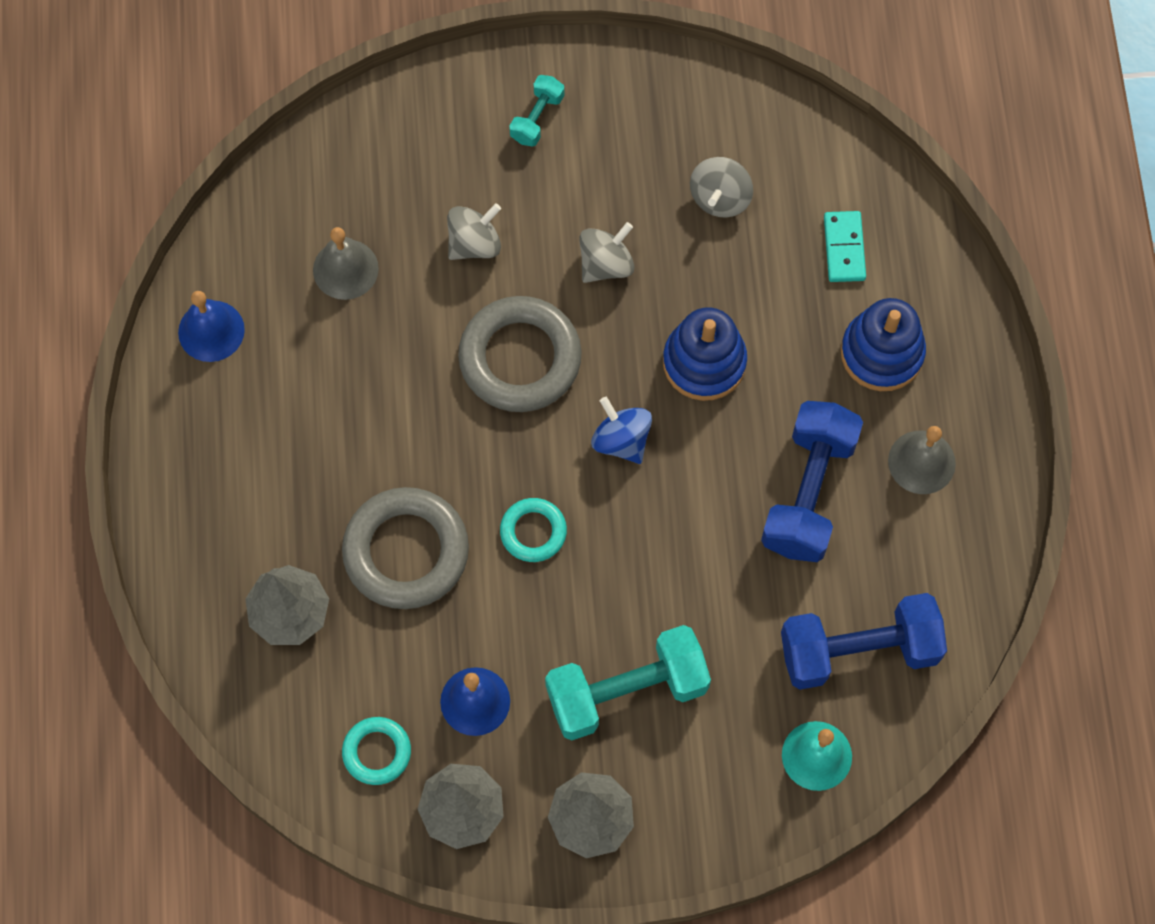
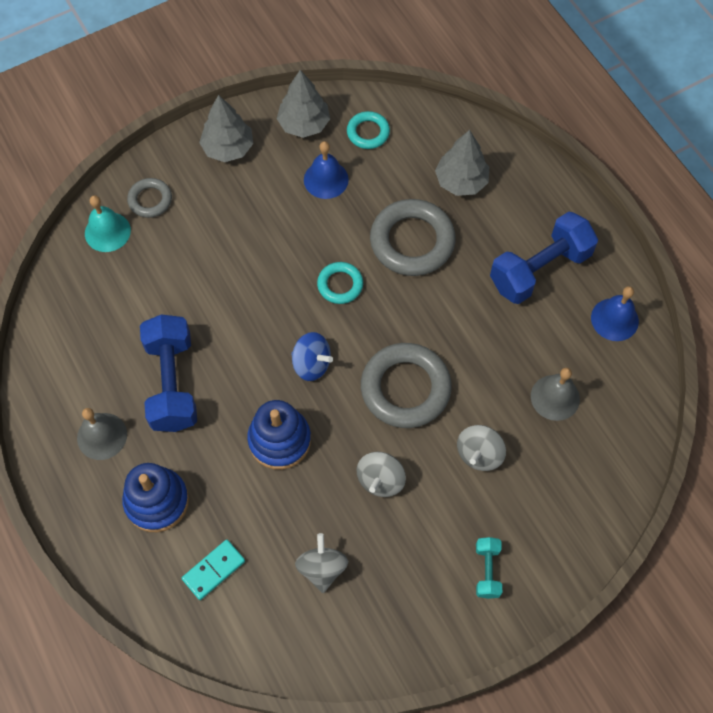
camera: 155 degrees right, 5 degrees down
turquoise dumbbell [545,625,711,740] -> none
blue dumbbell [781,593,947,690] -> blue dumbbell moved to [490,211,598,304]
turquoise domino [824,211,866,282] -> turquoise domino turned 75 degrees clockwise [182,540,245,600]
none -> grey ring [127,178,172,218]

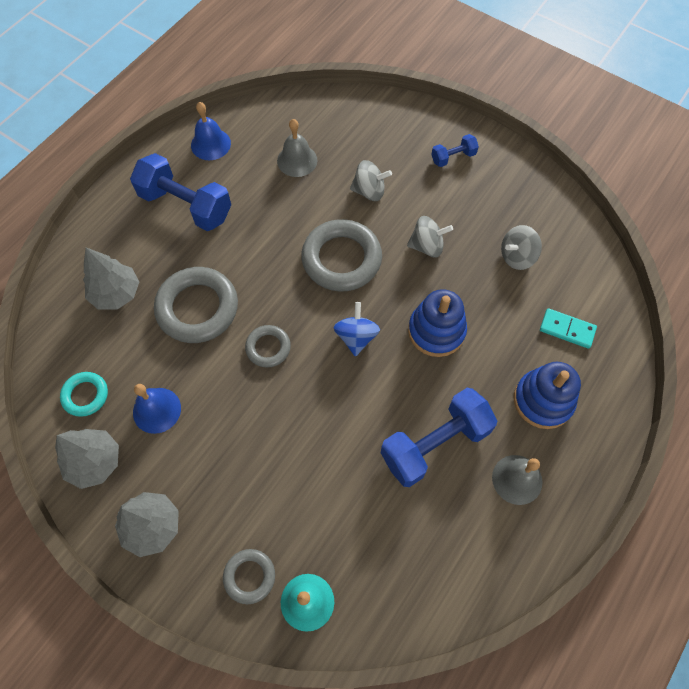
camera: 115 degrees left, 0 degrees up
turquoise ring [317,262,363,304] -> grey ring [245,325,291,368]
turquoise dumbbell [476,537,502,599] -> blue dumbbell [431,134,479,167]

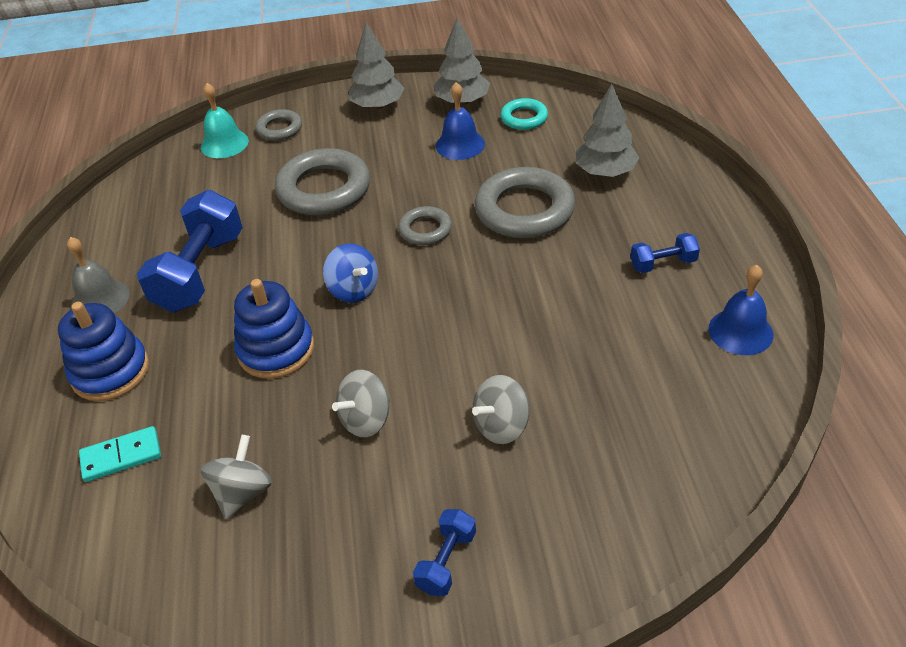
camera: 140 degrees right, 20 degrees down
blue dumbbell [130,153,231,231] -> blue dumbbell [631,233,700,273], size x0.49
grey bell [277,119,318,177] -> none
grey ring [301,219,382,292] -> grey ring moved to [275,148,370,216]

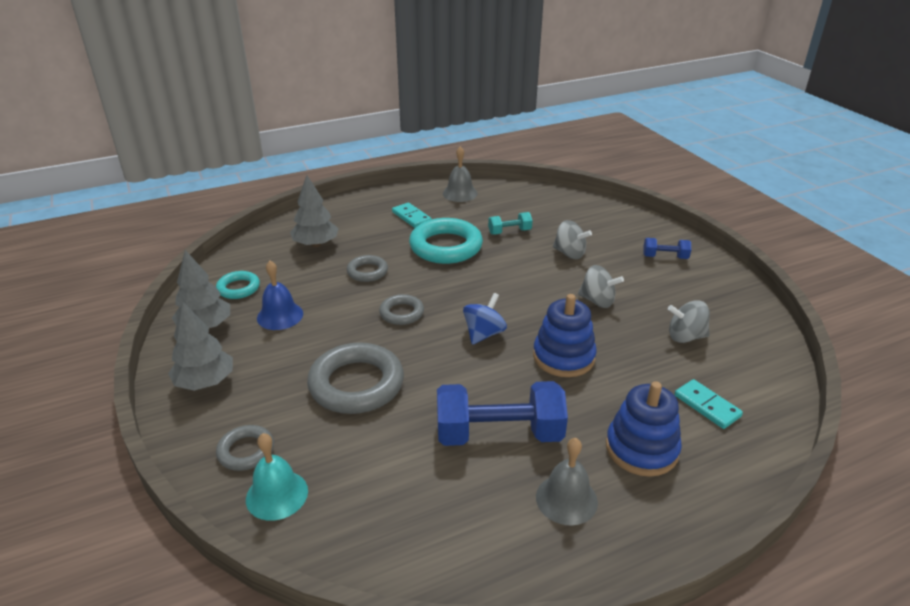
camera: 110 degrees left, 10 degrees down
grey ring [475,167,575,238] -> grey ring [347,255,388,282], size x0.53
blue dumbbell [631,233,700,273] -> turquoise domino [392,202,432,228]
blue bell [708,265,774,355] -> grey bell [443,146,478,202]
none -> turquoise ring [409,218,483,264]
none -> turquoise dumbbell [488,212,533,235]

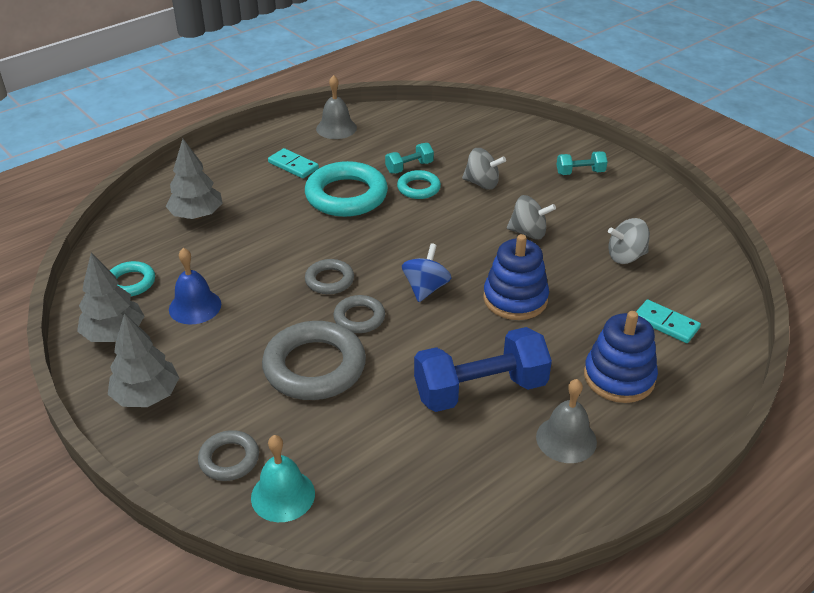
camera: 15 degrees left, 5 degrees up
grey ring [347,255,388,282] -> grey ring moved to [333,295,385,333]
blue dumbbell [643,238,691,259] -> turquoise dumbbell [557,151,607,175]
none -> turquoise ring [397,170,441,199]

